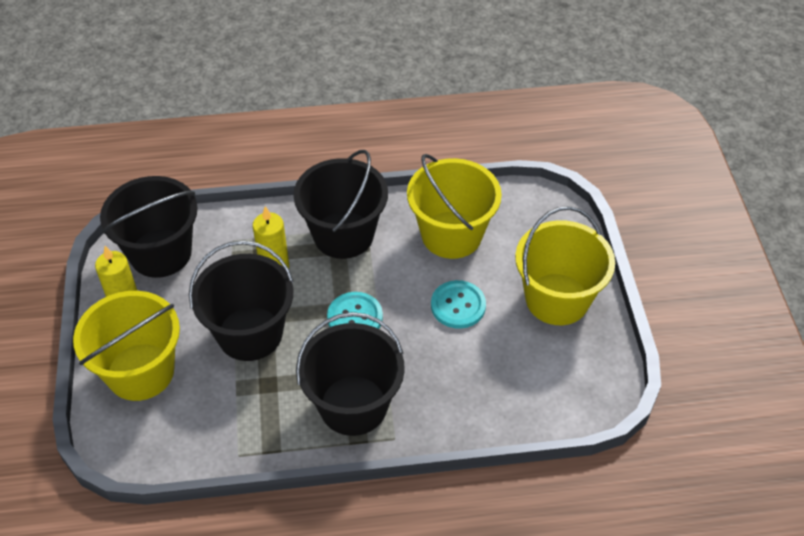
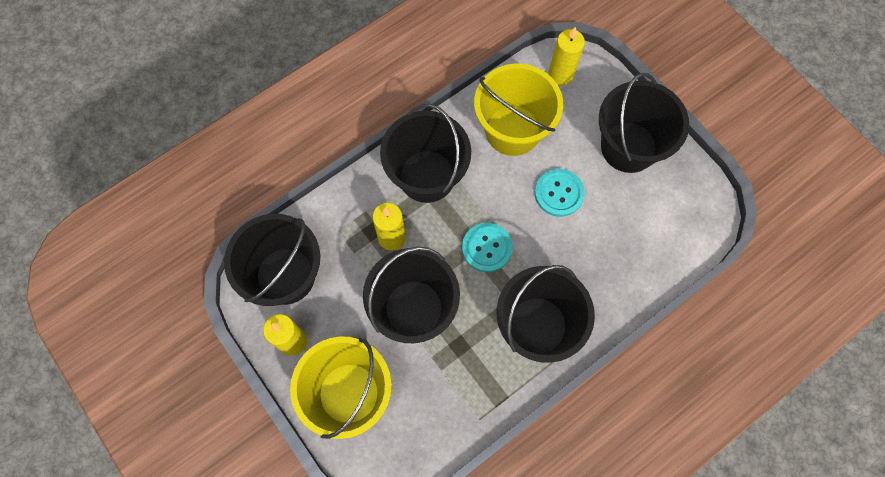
camera: 30 degrees left, 20 degrees up
yellow bucket [515,206,615,325] -> black bucket [599,73,689,173]
none -> yellow candle [549,27,585,85]

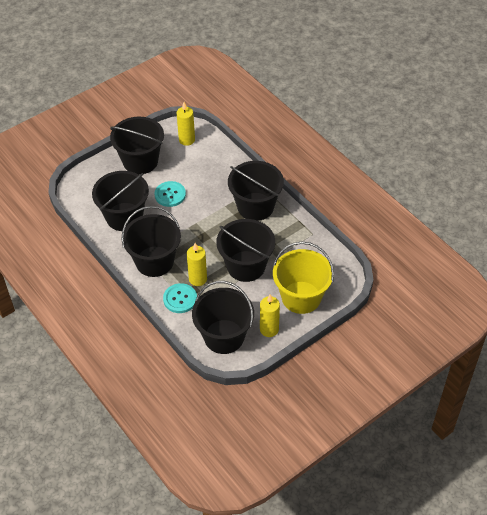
camera: 90 degrees left, 20 degrees down
turquoise button [462,223,513,272] -> turquoise button moved to [163,283,197,313]
yellow bucket [474,64,563,156] -> black bucket [92,171,149,231]
yellow candle [549,27,585,85] -> yellow candle moved to [177,102,195,146]

